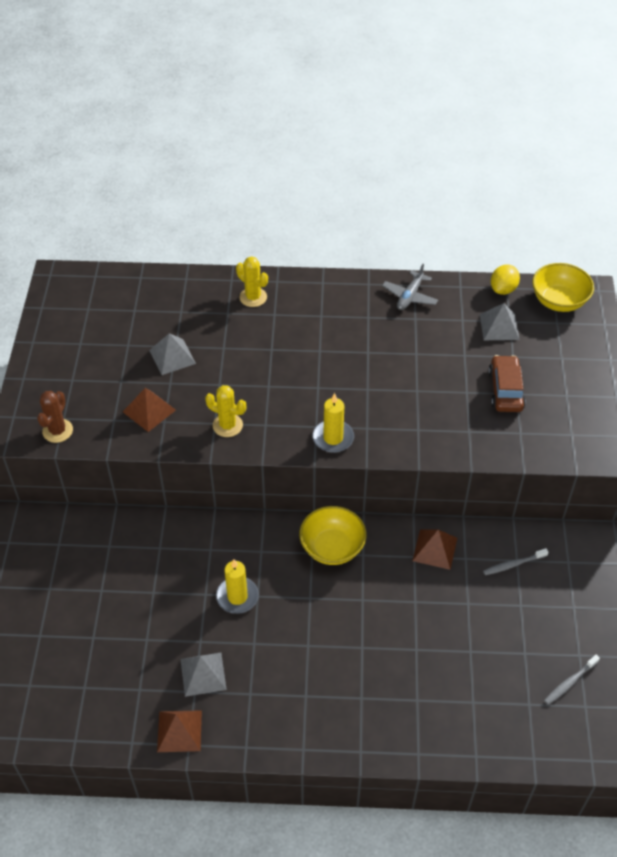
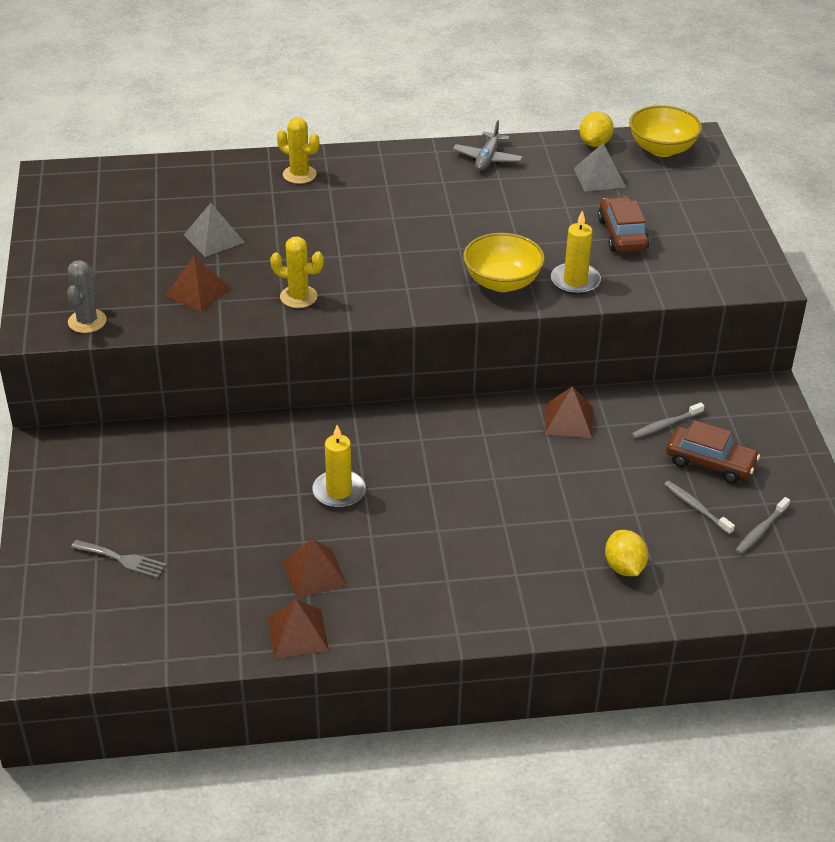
camera: 10 degrees left, 10 degrees down
brown cactus [37,391,73,443] -> grey cactus [67,260,107,333]
grey pyramid [181,653,227,697] -> brown pyramid [282,539,347,599]
yellow bowl [299,506,367,565] -> yellow bowl moved to [463,233,545,292]
yellow candle [313,393,354,453] -> yellow candle moved to [551,210,601,295]
none -> grey fork [71,540,166,578]
none -> yellow lemon [605,530,648,576]
none -> grey toothbrush [664,481,735,535]
none -> brown car [666,420,760,483]

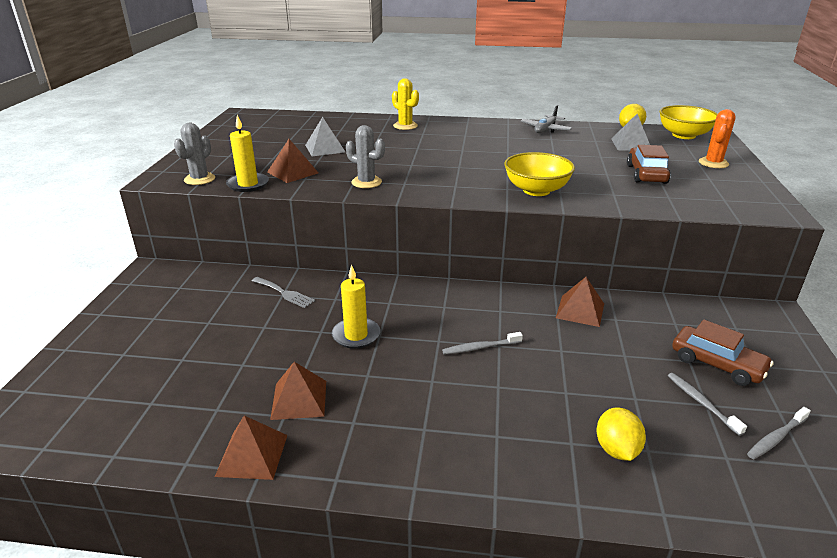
camera: 15 degrees right, 10 degrees down
grey fork [71,540,166,578] -> grey fork moved to [252,277,315,308]
yellow cactus [270,237,324,308] -> grey cactus [346,125,385,188]
yellow candle [551,210,601,295] -> yellow candle moved to [226,115,269,192]
grey toothbrush [631,402,704,438] -> grey toothbrush moved to [442,332,523,355]
none -> orange cactus [699,109,736,168]

